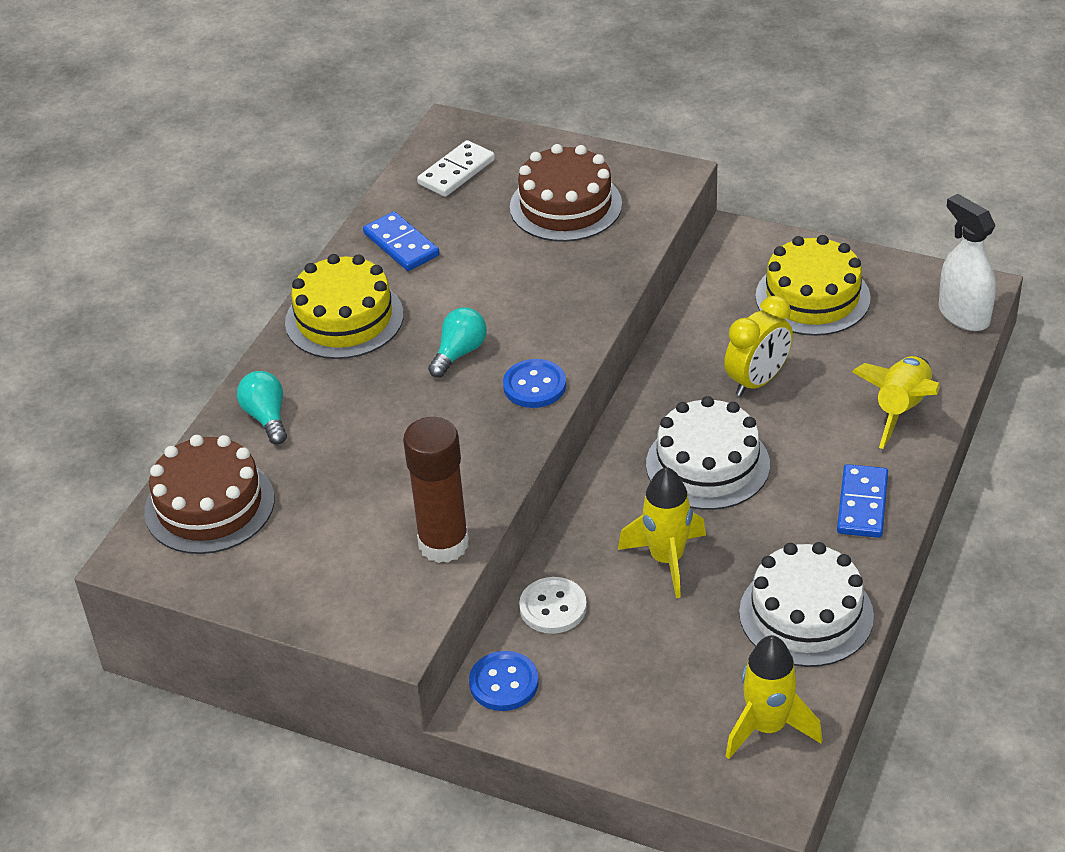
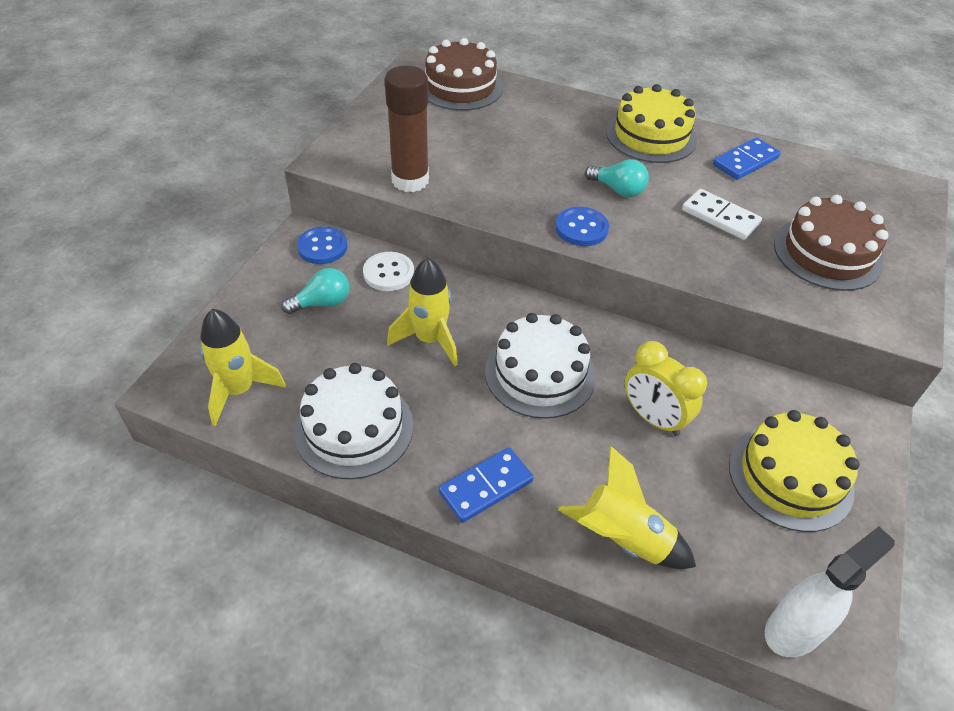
camera: 85 degrees right, 5 degrees up
turquoise light bulb [237,371,287,445] -> turquoise light bulb moved to [281,268,349,314]
white domino [417,140,495,197] -> white domino moved to [682,189,762,240]
blue domino [837,464,888,538] -> blue domino turned 45 degrees counterclockwise [438,447,534,523]

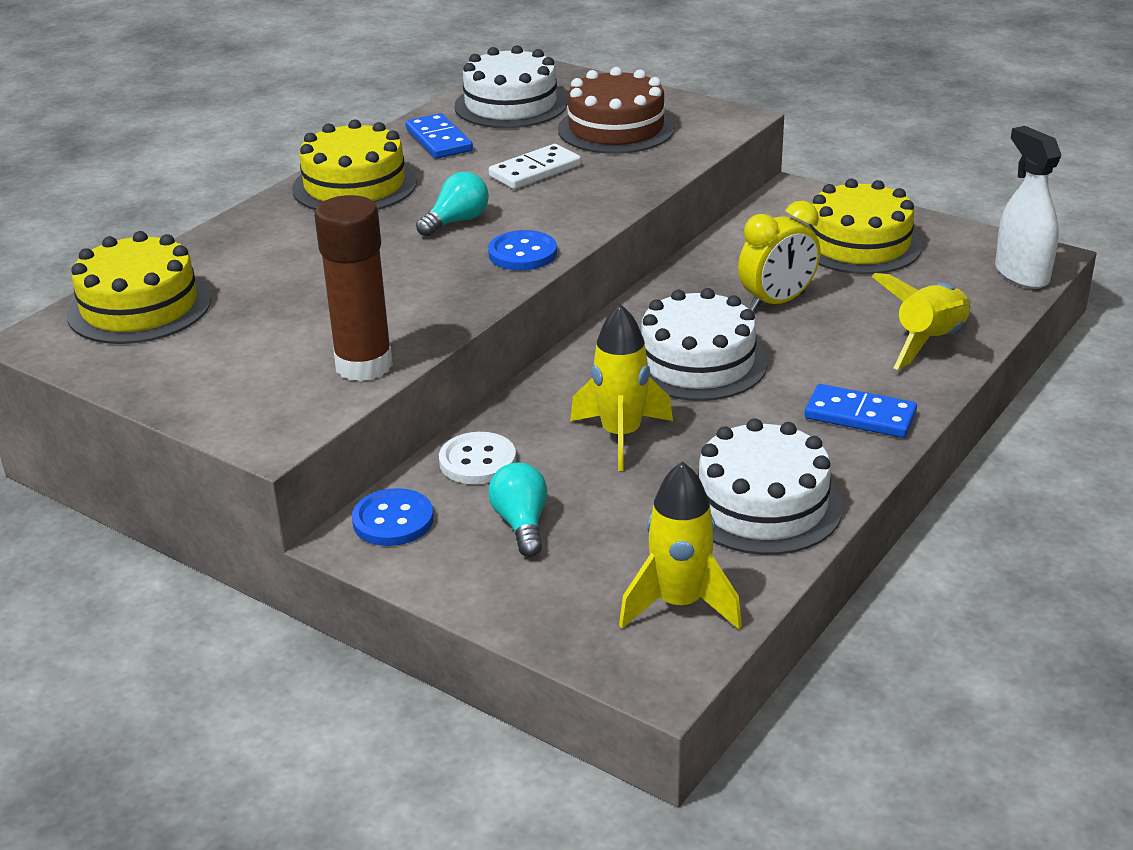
camera: 75 degrees left, 15 degrees down
brown cake [425,38,503,111] -> yellow cake [67,231,211,344]
blue domino [438,447,534,523] -> blue domino turned 45 degrees counterclockwise [804,384,917,438]
none -> white cake [454,45,567,128]

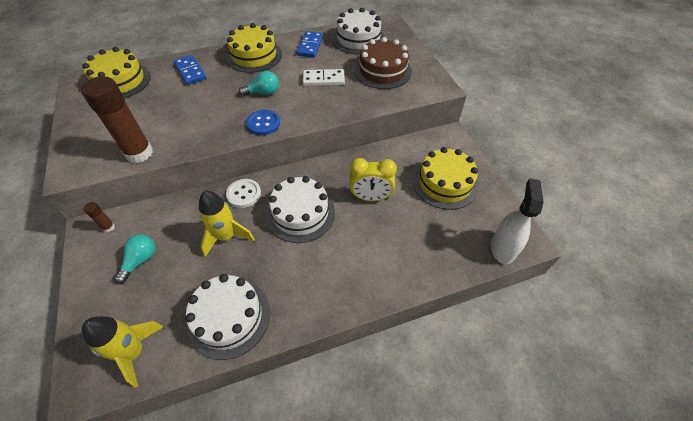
camera: 35 degrees right, 20 degrees up
blue button [352,488,434,546] -> brown glue stick [84,202,115,232]
white button [439,432,516,484] -> white button moved to [226,179,261,208]
blue domino [804,384,917,438] -> blue domino moved to [174,55,206,85]
yellow rocket [872,273,971,370] -> none

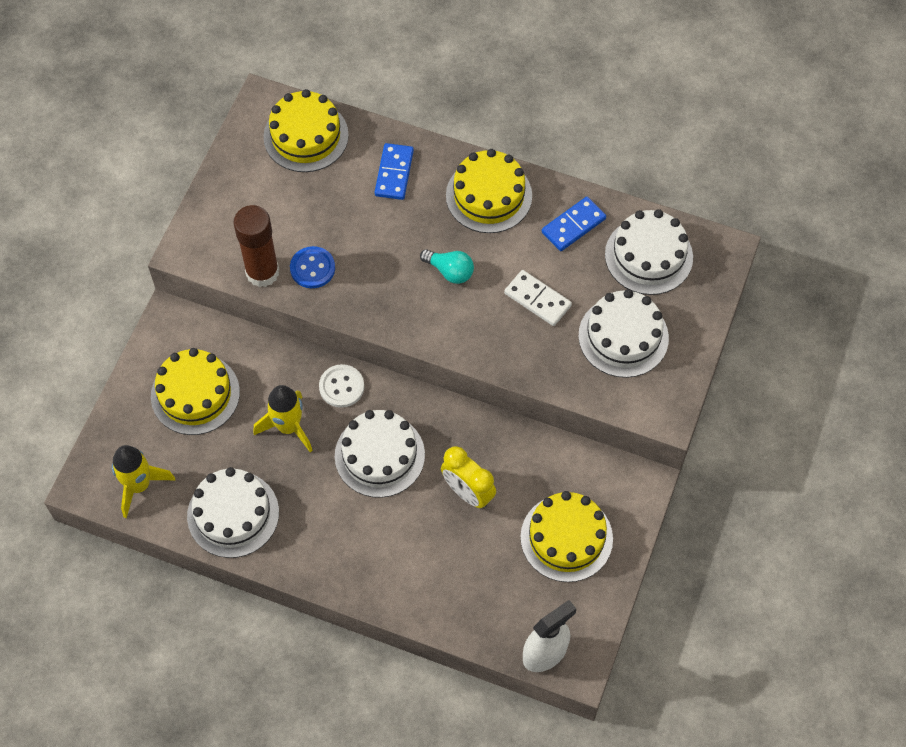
camera: 40 degrees right, 10 degrees up
brown glue stick [84,202,115,232] -> none
turquoise light bulb [114,234,156,283] -> yellow cake [151,348,240,435]
blue button [246,110,280,135] -> blue button moved to [290,246,335,288]
brown cake [354,37,412,89] -> white cake [578,289,669,378]

